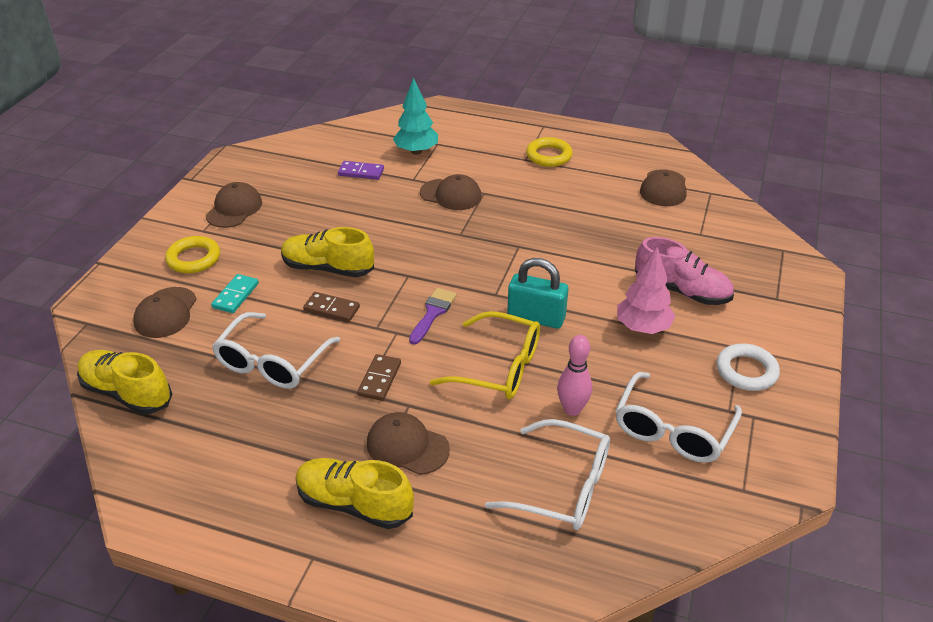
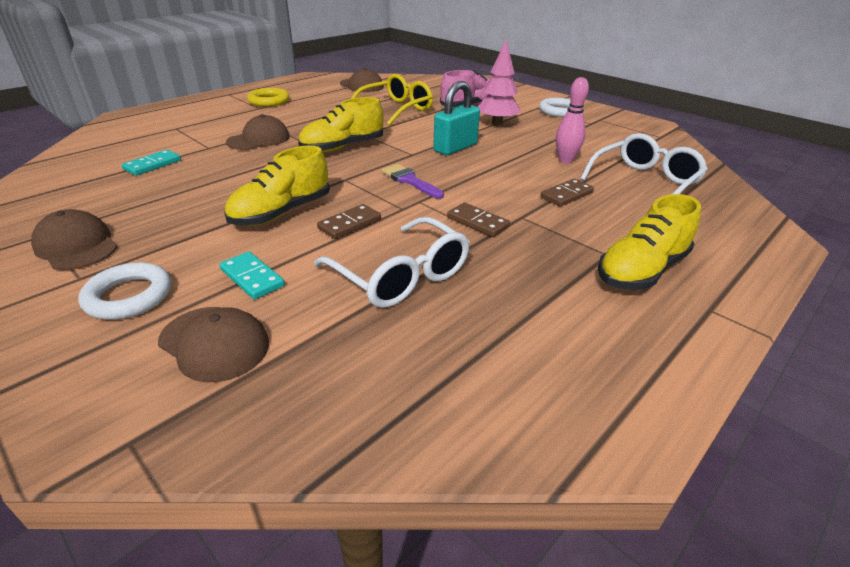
camera: 65 degrees left, 5 degrees down
yellow shoe [77,350,172,414] -> yellow shoe moved to [298,97,383,153]
yellow ring [165,236,220,273] -> white ring [78,262,171,320]
purple domino [338,161,384,180] -> turquoise domino [122,150,181,176]
brown cap [367,412,450,475] -> none
turquoise tree [393,77,438,155] -> none
yellow glasses [430,311,540,399] -> yellow glasses moved to [351,74,433,126]
white glasses [615,372,742,463] -> none
none -> brown domino [540,179,594,207]

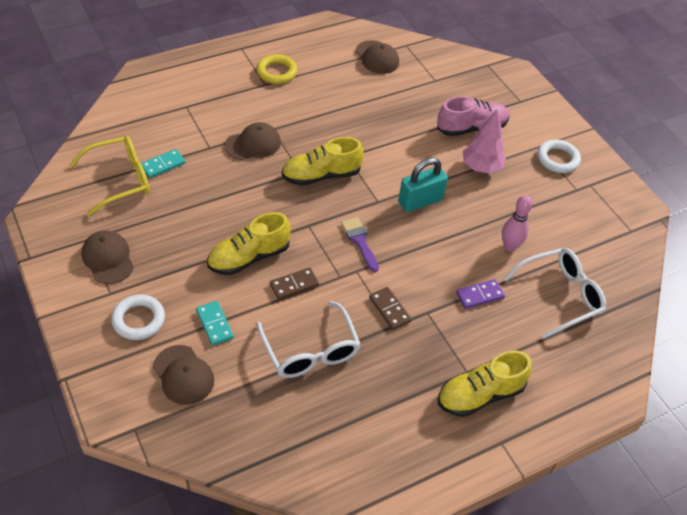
camera: 15 degrees right, 15 degrees up
yellow glasses [351,74,433,126] -> yellow glasses moved to [69,136,150,216]
brown domino [540,179,594,207] -> purple domino [456,279,505,309]

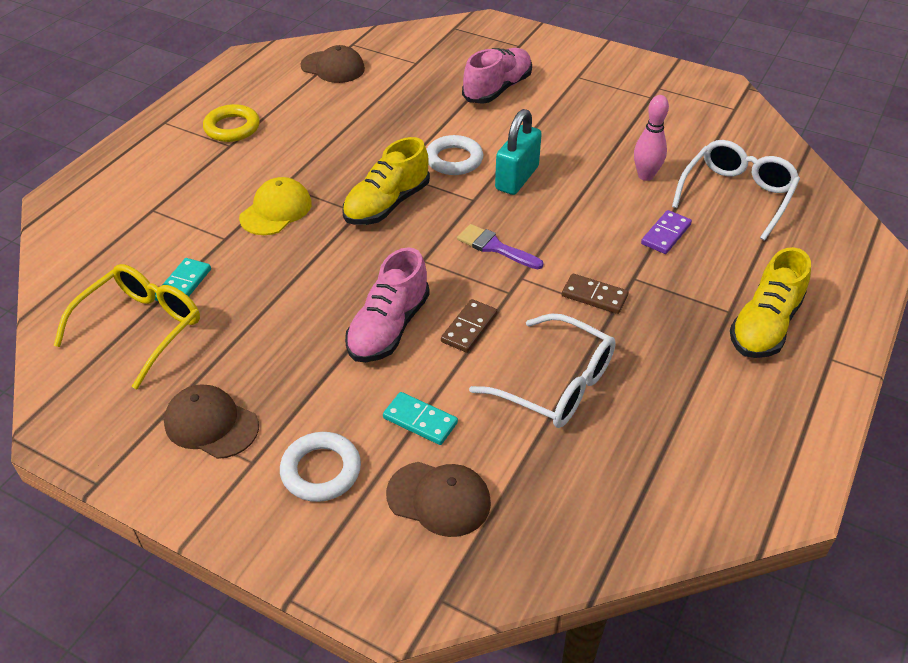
camera: 30 degrees left, 5 degrees down
yellow shoe [207,212,291,275] -> pink shoe [345,247,430,362]
brown cap [225,122,281,160] -> yellow cap [239,177,311,235]
pink tree [463,110,506,174] -> none
white ring [537,140,581,173] -> white ring moved to [426,135,483,175]

